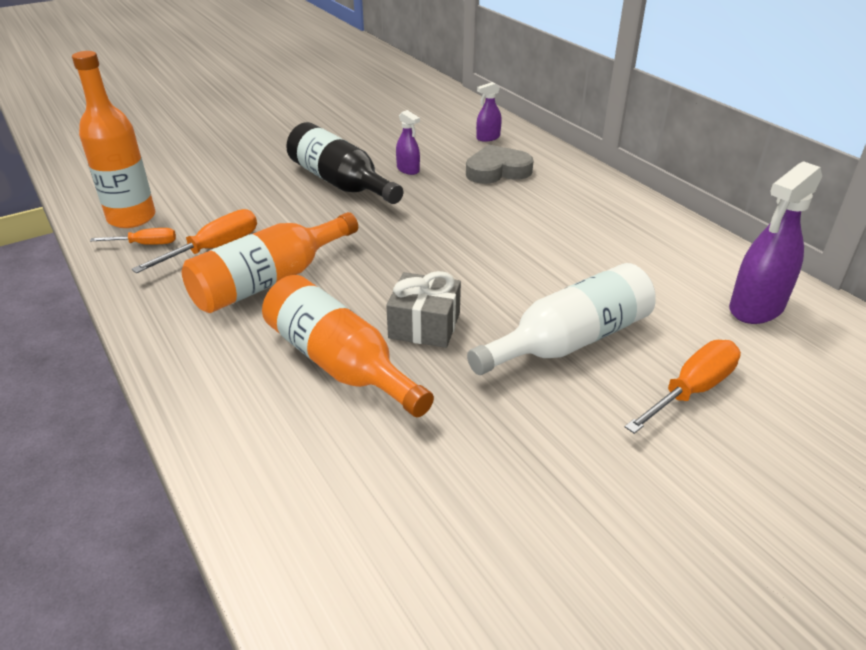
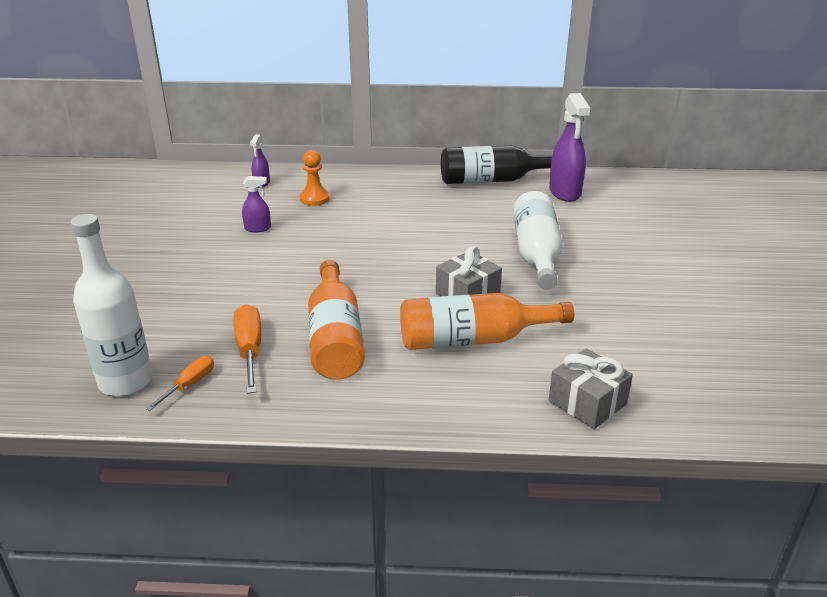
camera: 55 degrees left, 5 degrees down
orange bottle [72,51,155,228] -> white bottle [70,214,153,396]
black bottle [286,122,403,204] -> black bottle moved to [441,145,552,184]
grey heart [466,144,534,184] -> orange pawn [300,150,330,206]
orange screwdriver [625,340,741,434] -> none
none -> grey gift [549,349,633,429]

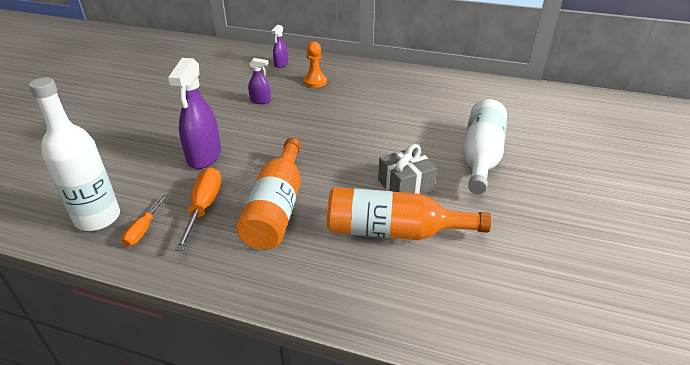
camera: 15 degrees right, 5 degrees up
orange screwdriver [146,356,214,411] -> orange screwdriver turned 150 degrees clockwise [121,195,168,246]
black bottle [441,145,552,184] -> none
purple spray bottle [549,93,590,202] -> purple spray bottle moved to [167,58,221,169]
grey gift [549,349,633,429] -> none

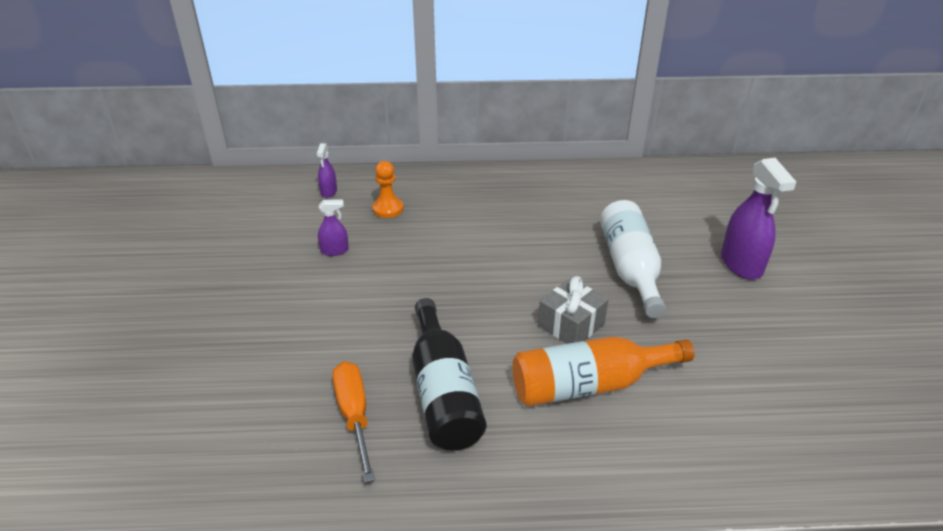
camera: 20 degrees left, 0 degrees up
white bottle [29,77,120,231] -> none
orange screwdriver [121,195,168,246] -> none
purple spray bottle [167,58,221,169] -> purple spray bottle moved to [721,158,796,280]
orange bottle [236,138,301,250] -> black bottle [412,298,486,451]

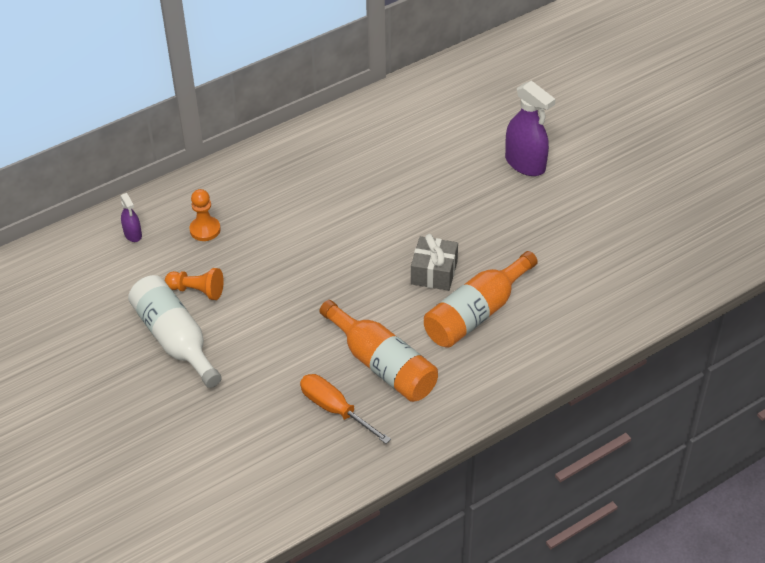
camera: 30 degrees left, 10 degrees up
purple spray bottle [318,199,349,256] -> orange pawn [165,268,224,300]
black bottle [412,298,486,451] -> orange bottle [319,300,438,402]
white bottle [600,200,666,318] -> white bottle moved to [128,275,222,388]

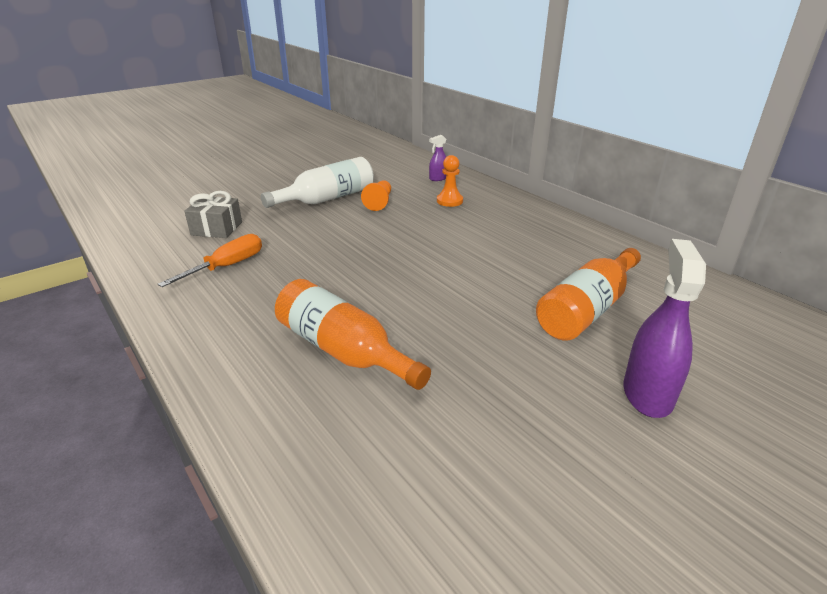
camera: 85 degrees right, 15 degrees down
orange bottle [319,300,438,402] -> orange bottle moved to [536,248,641,341]
grey gift [411,234,458,291] -> grey gift moved to [184,191,242,238]
purple spray bottle [505,81,555,176] -> purple spray bottle turned 150 degrees clockwise [623,239,706,418]

